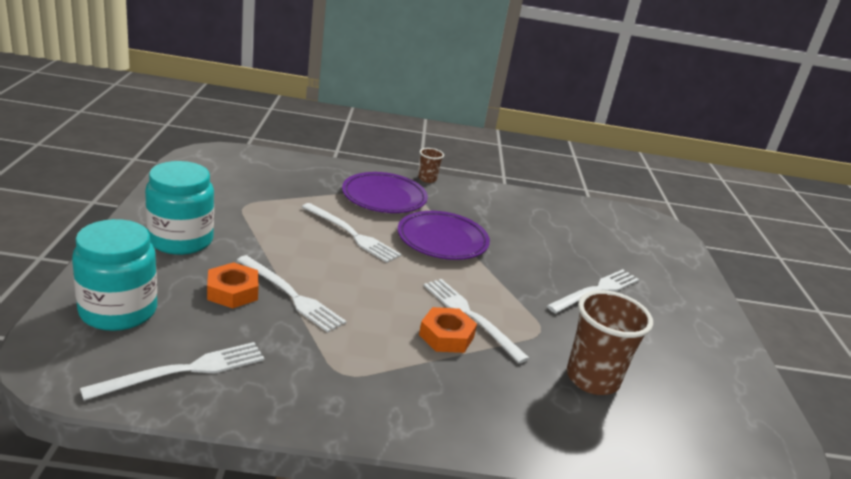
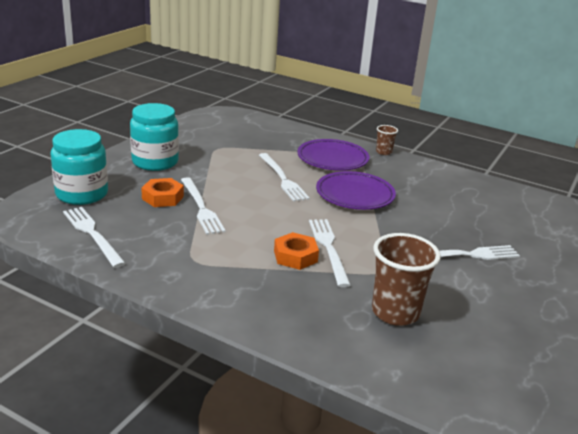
camera: 30 degrees right, 0 degrees up
white fork [80,342,264,401] -> white fork turned 120 degrees counterclockwise [63,207,126,268]

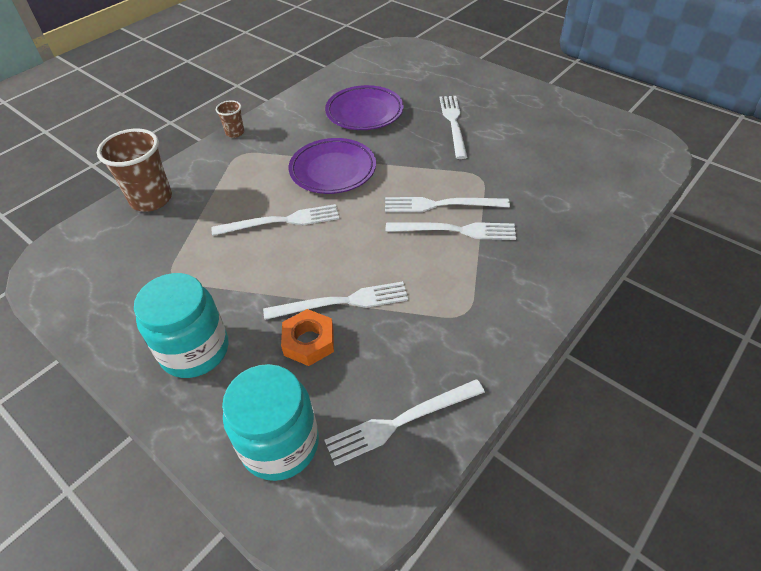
camera: 75 degrees left, 20 degrees up
orange nut [274,232,319,270] -> white fork [386,222,516,240]
purple plate [297,139,369,171] -> purple plate moved to [325,85,404,130]
brown cup [372,233,441,326] -> brown cup moved to [97,129,172,212]

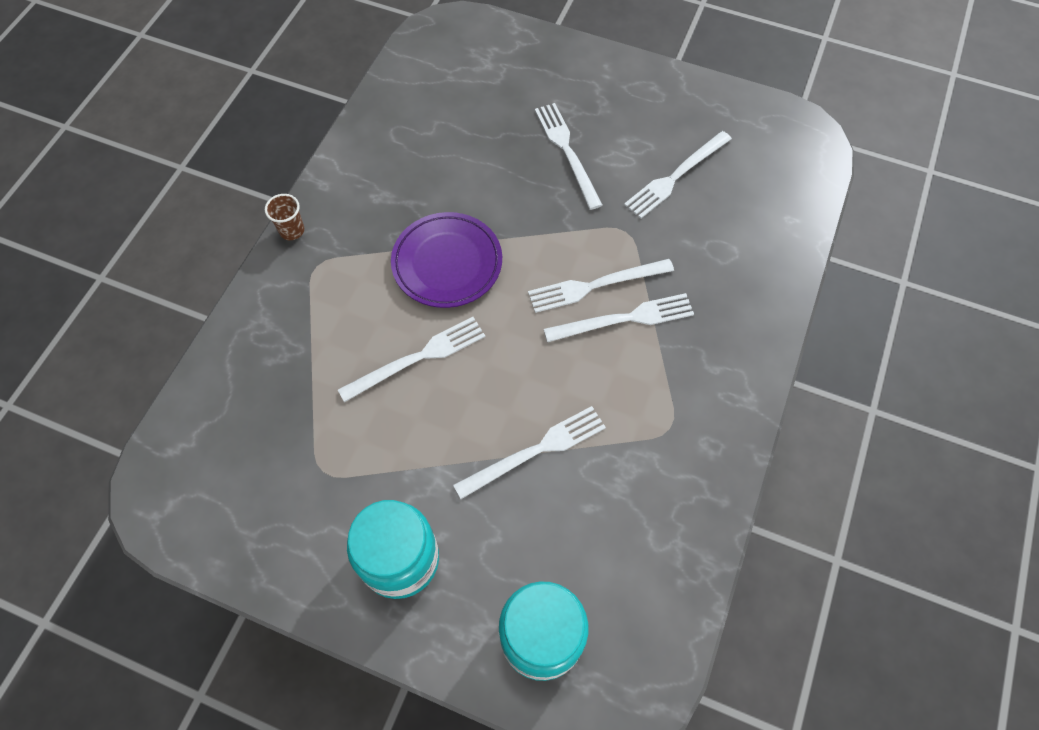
camera: 20 degrees left, 15 degrees up
brown cup [97,129,172,212] -> none
orange nut [281,309,334,366] -> none
white fork [324,379,485,466] -> white fork moved to [624,131,732,219]
purple plate [325,85,404,130] -> none

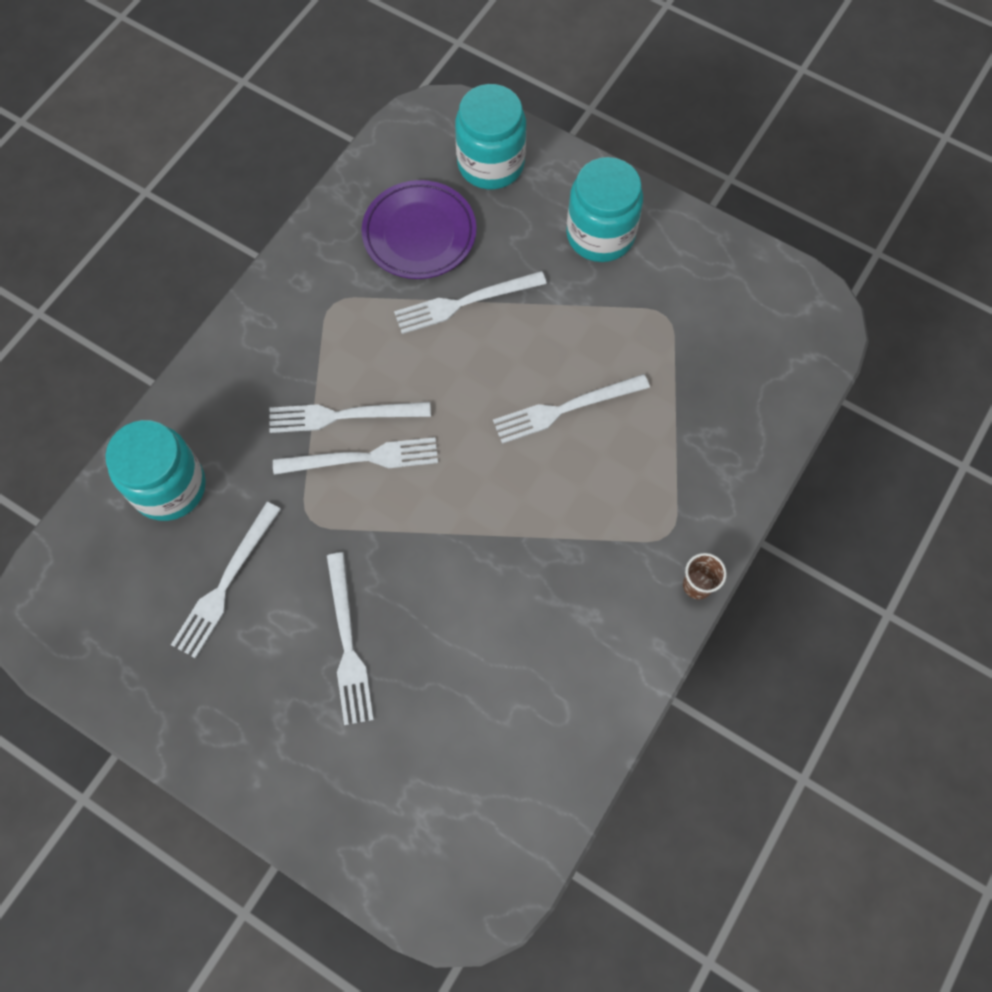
camera: 170 degrees left, 5 degrees up
purple plate [391,212,502,308] -> purple plate moved to [361,180,476,279]
white fork [624,131,732,219] -> white fork turned 150 degrees clockwise [171,502,281,658]
none -> turquoise jar [105,420,206,521]

